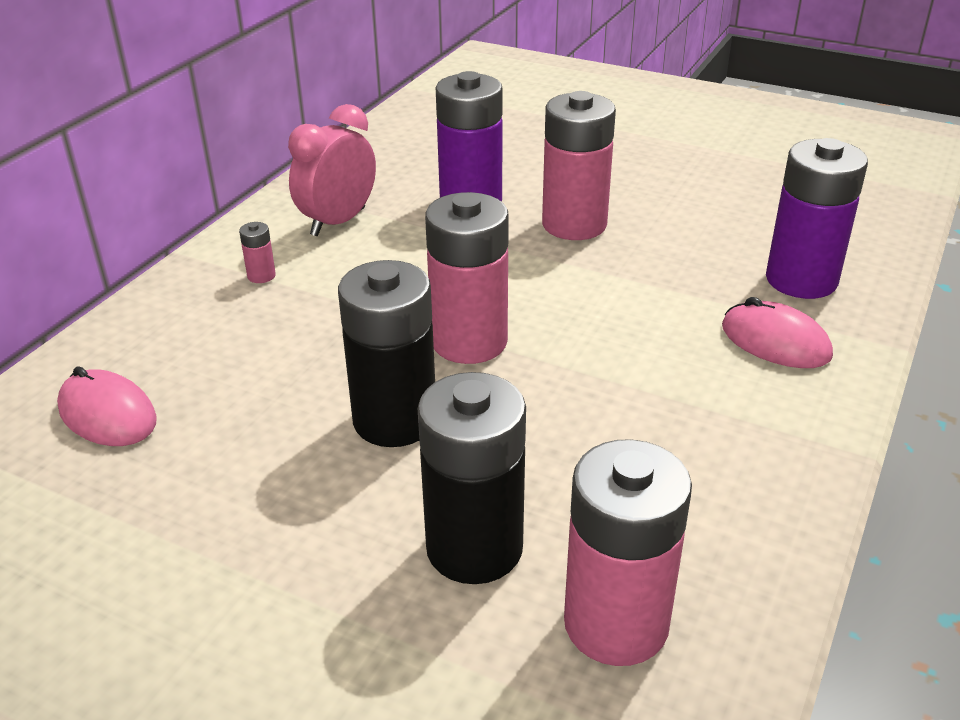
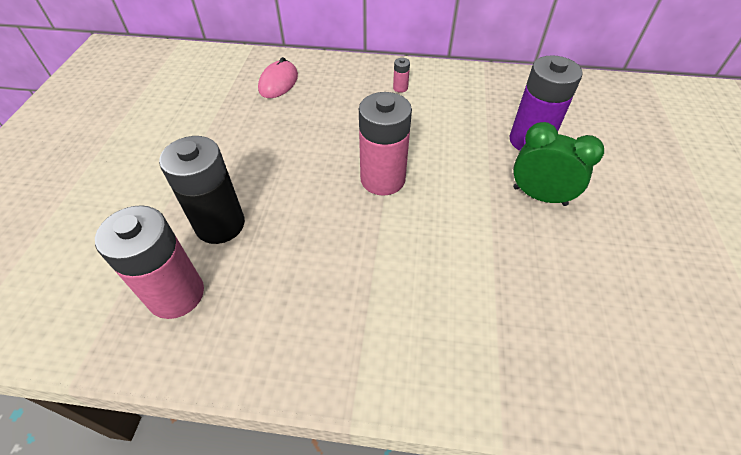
camera: 70 degrees right, 15 degrees up
pink clock [288,104,376,236] -> none
black battery [338,260,435,447] -> none
pink battery [542,91,616,240] -> green clock [513,122,604,206]
pink mouse [722,297,833,368] -> none
purple battery [766,138,868,299] -> none

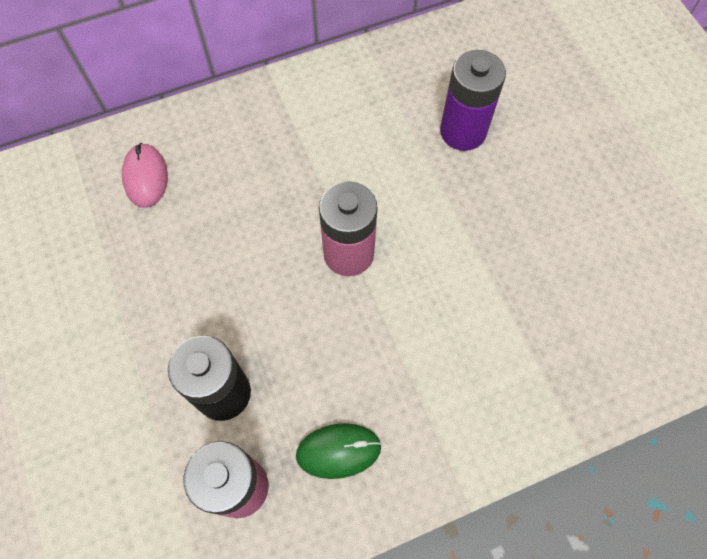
camera: 30 degrees left, 15 degrees up
pink battery [393,58,410,93] -> none
green clock [513,122,604,206] -> none
none -> green mouse [296,423,382,479]

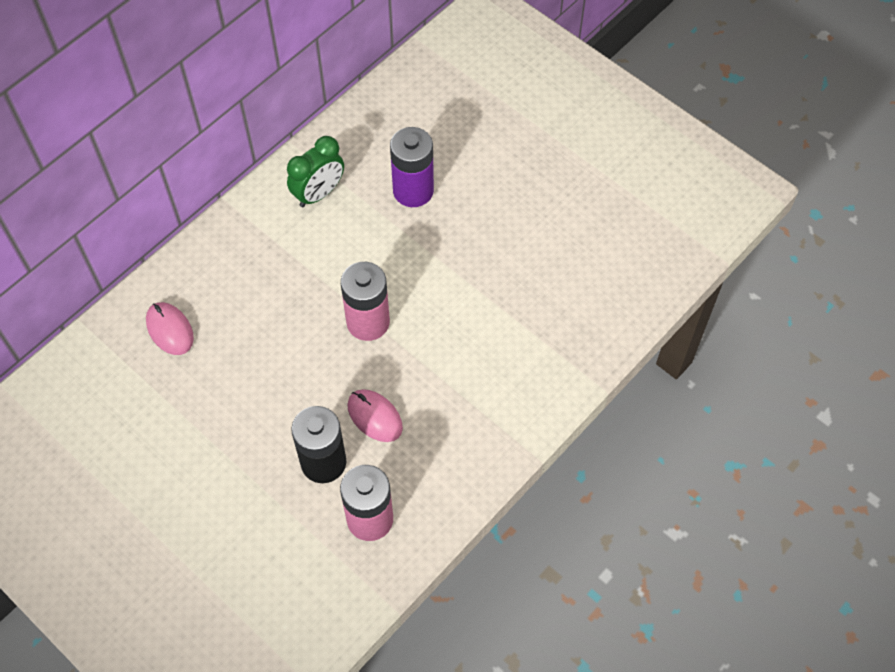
camera: 25 degrees left, 5 degrees down
green mouse [296,423,382,479] -> none
none -> green clock [287,136,344,207]
none -> pink mouse [348,389,403,442]

